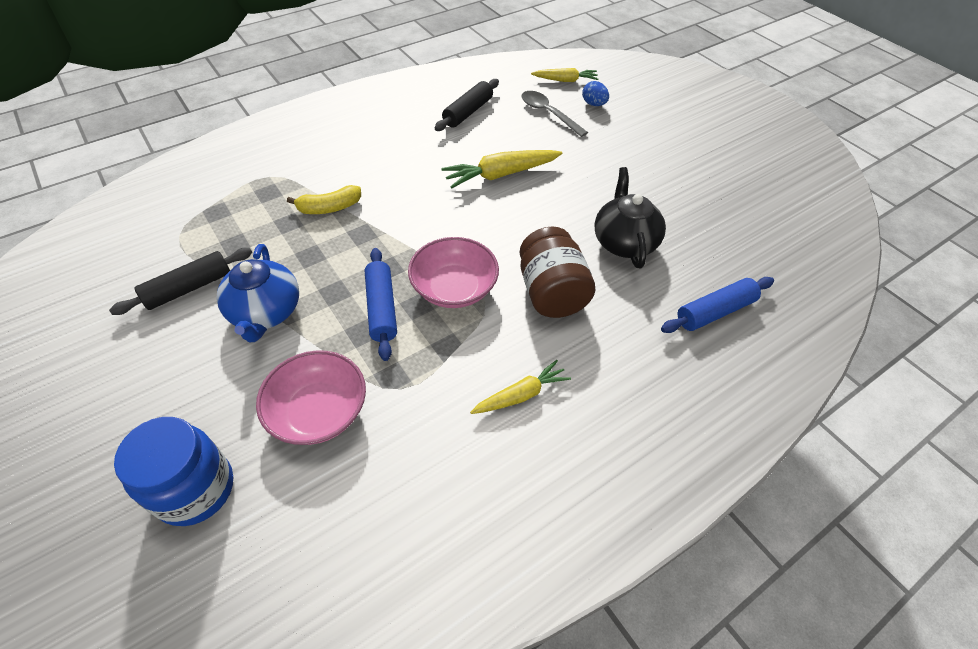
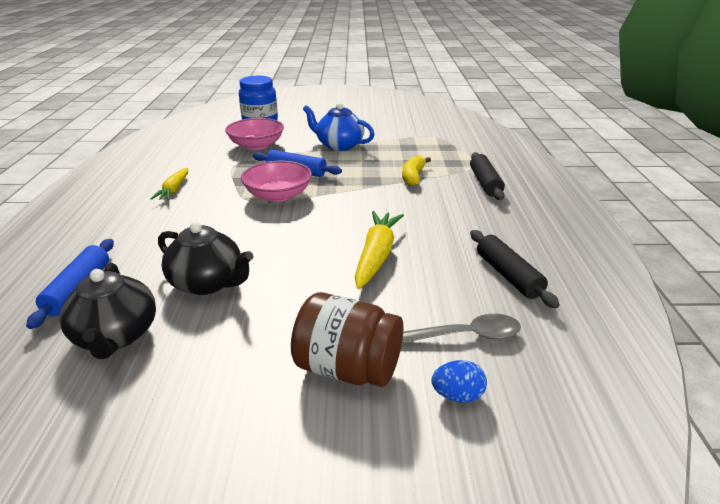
camera: 125 degrees right, 20 degrees down
black rolling pin [109,248,252,315] -> black rolling pin moved to [470,152,505,200]
brown jar [520,227,595,318] -> brown jar moved to [291,292,404,387]
yellow carrot [531,68,598,82] -> none
none -> black teapot [59,263,156,359]

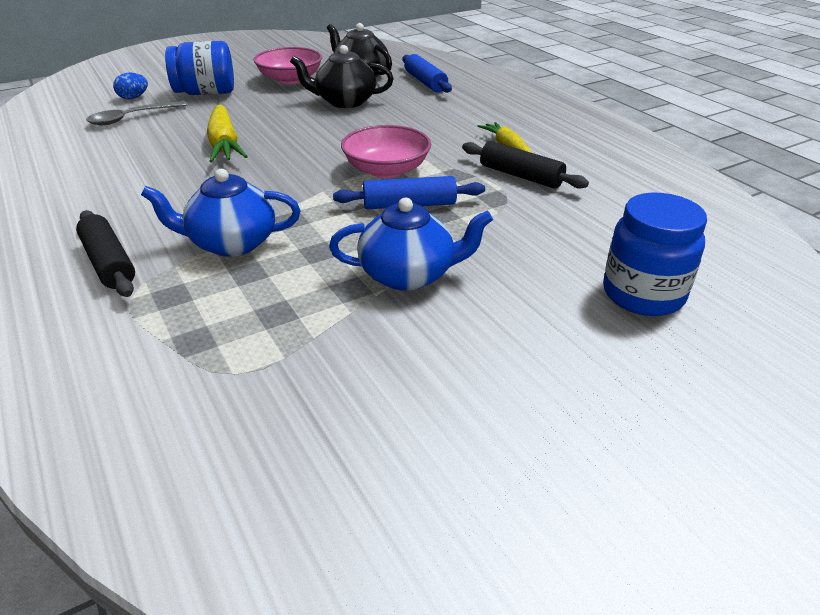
camera: 150 degrees right, 5 degrees up
pink bowl [225,118,284,150] -> pink bowl moved to [254,47,322,84]
brown jar [291,292,404,387] -> blue jar [165,41,234,95]
yellow banana [402,155,431,186] -> blue teapot [141,169,300,257]
black rolling pin [470,230,560,308] -> black rolling pin moved to [462,141,589,189]

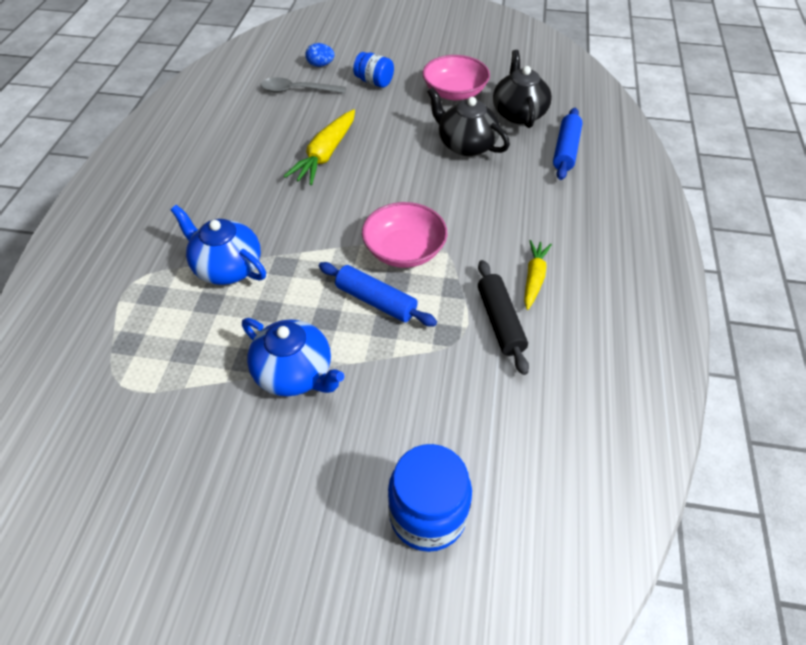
camera: 40 degrees right, 15 degrees up
black rolling pin [76,210,135,297] -> none
blue jar [165,41,234,95] -> blue jar [353,52,394,88], size x0.62

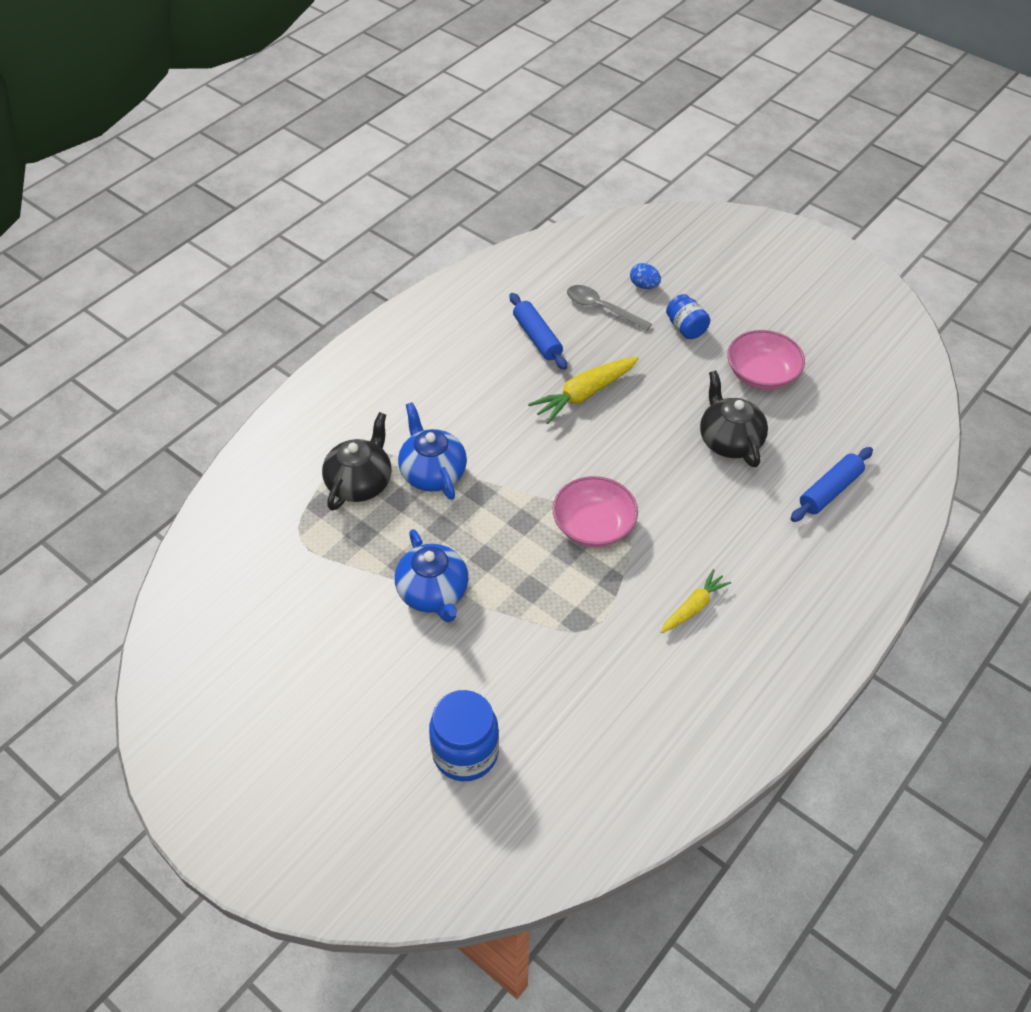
camera: 30 degrees right, 0 degrees up
blue rolling pin [319,262,437,326] -> blue rolling pin moved to [510,293,567,370]
black rolling pin [478,260,529,375] -> none
black teapot [493,50,552,128] -> black teapot moved to [322,412,392,510]

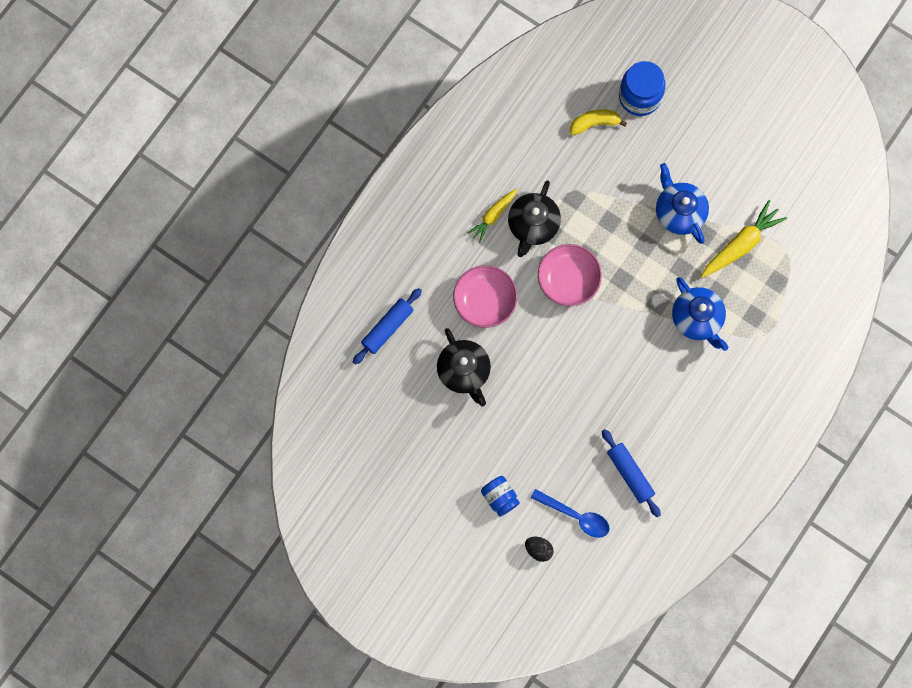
camera: 175 degrees right, 25 degrees up
black teapot [322,412,392,510] -> black teapot moved to [508,180,561,257]
yellow carrot [528,356,639,424] -> yellow carrot moved to [701,200,787,278]
grey spoon [567,285,652,331] -> blue spoon [531,489,610,538]
blue egg [630,263,661,289] -> black egg [525,537,554,562]
pink bowl [727,330,805,390] -> pink bowl moved to [453,265,518,328]
none -> yellow banana [570,109,627,135]

